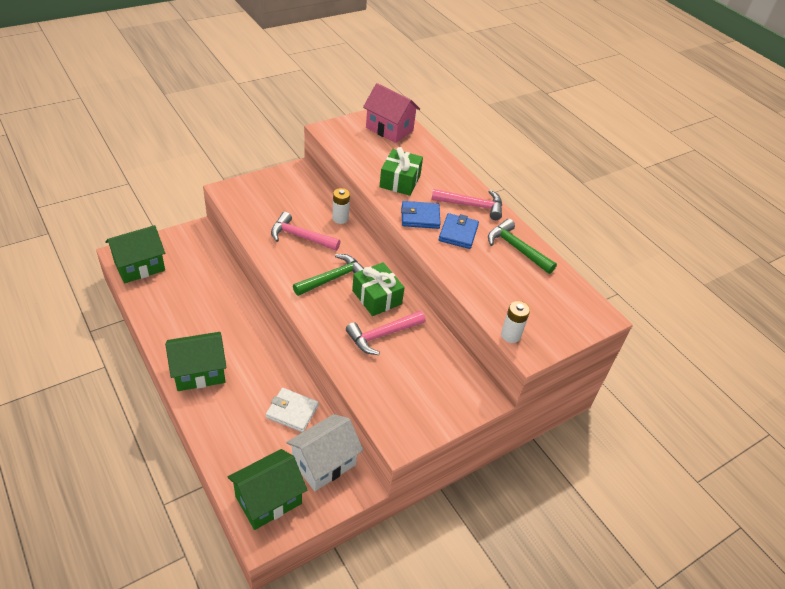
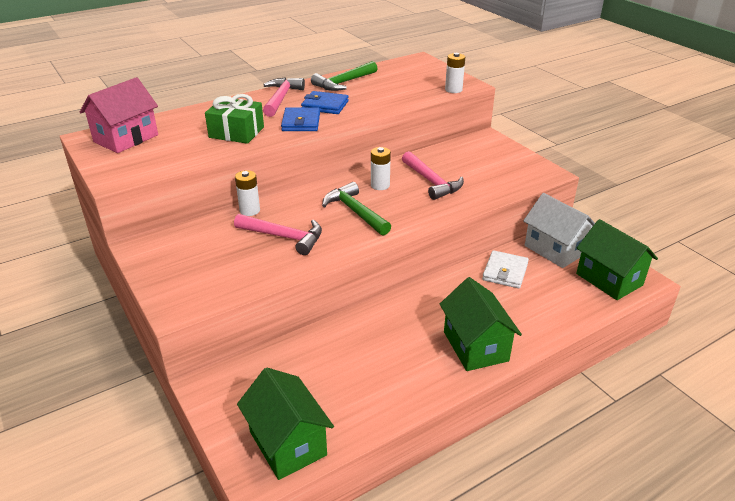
camera: 85 degrees left, 10 degrees down
pink hammer [271,212,341,251] -> pink hammer turned 90 degrees counterclockwise [234,214,322,255]
green gift [352,262,405,316] -> white battery [371,147,391,190]

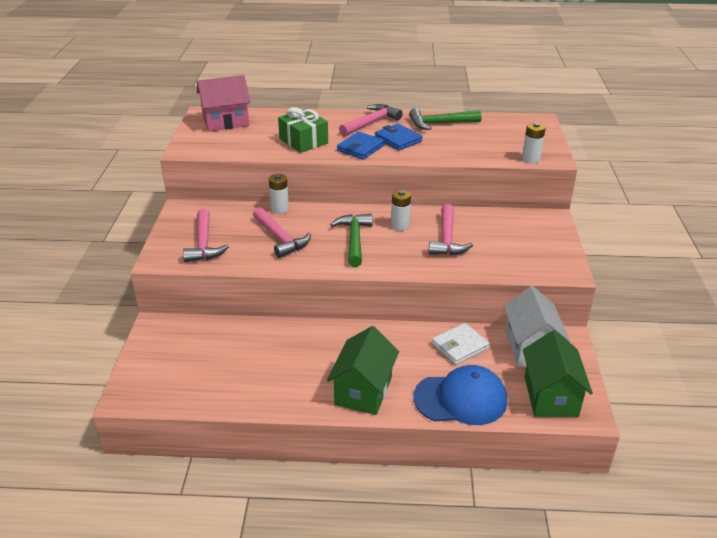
camera: 35 degrees right, 0 degrees up
green house [237,367,334,480] -> none
none -> pink hammer [183,209,229,262]
none -> blue cap [413,365,507,425]

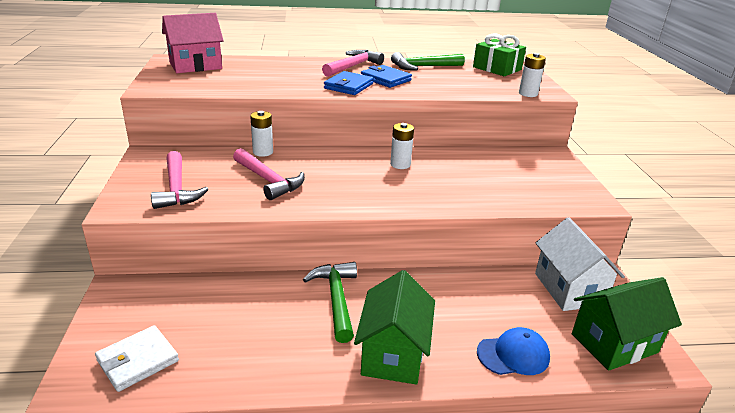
camera: 10 degrees left, 5 degrees down
green gift [278,107,328,153] -> green gift moved to [473,33,526,76]
green hammer [330,214,373,267] -> green hammer moved to [303,262,357,343]
blue cap [413,365,507,425] -> blue cap [477,327,550,375], size x0.64
pink hammer [428,204,473,255] -> none
white wallet [432,323,490,365] -> white wallet moved to [95,325,179,392]
green house [523,330,593,417] -> green house turned 75 degrees clockwise [572,277,682,371]

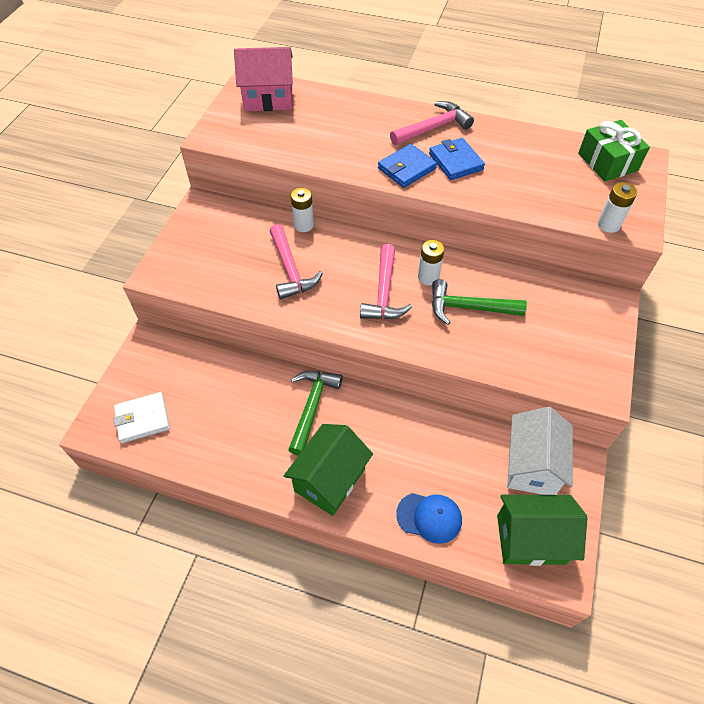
camera: 25 degrees right, 25 degrees up
pink hammer [151,151,208,209] -> pink hammer moved to [360,244,412,319]
green hammer [391,52,465,71] -> green hammer moved to [432,279,527,325]

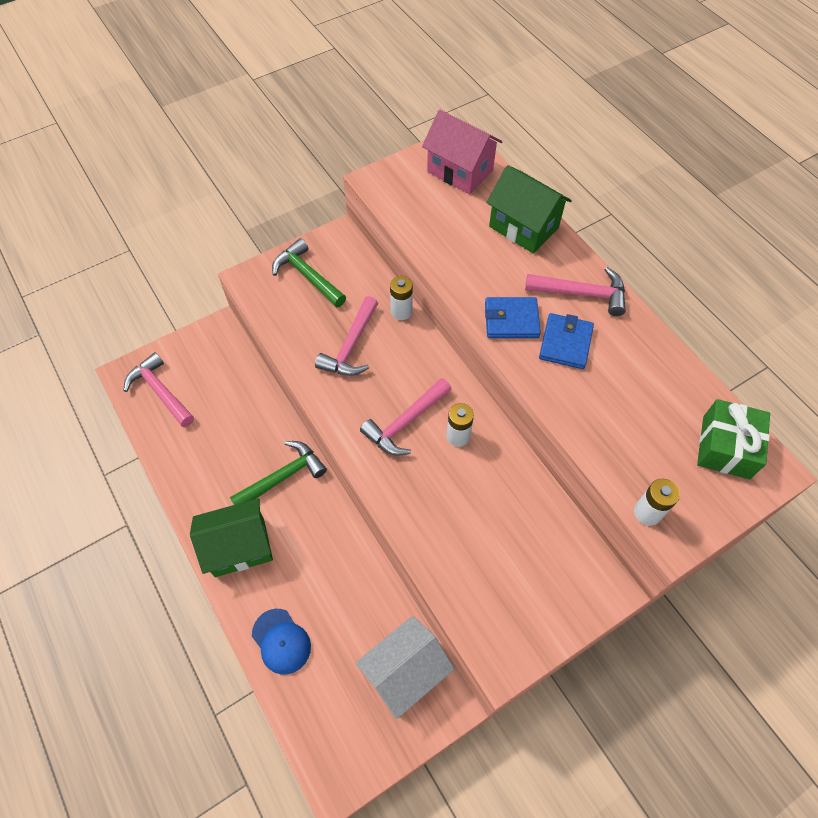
camera: 40 degrees right, 5 degrees up
white wallet [113,392,170,443] -> pink hammer [124,352,194,427]
green hammer [432,279,527,325] -> green hammer moved to [272,238,346,307]
green house [497,495,587,566] -> green house moved to [486,165,572,254]

